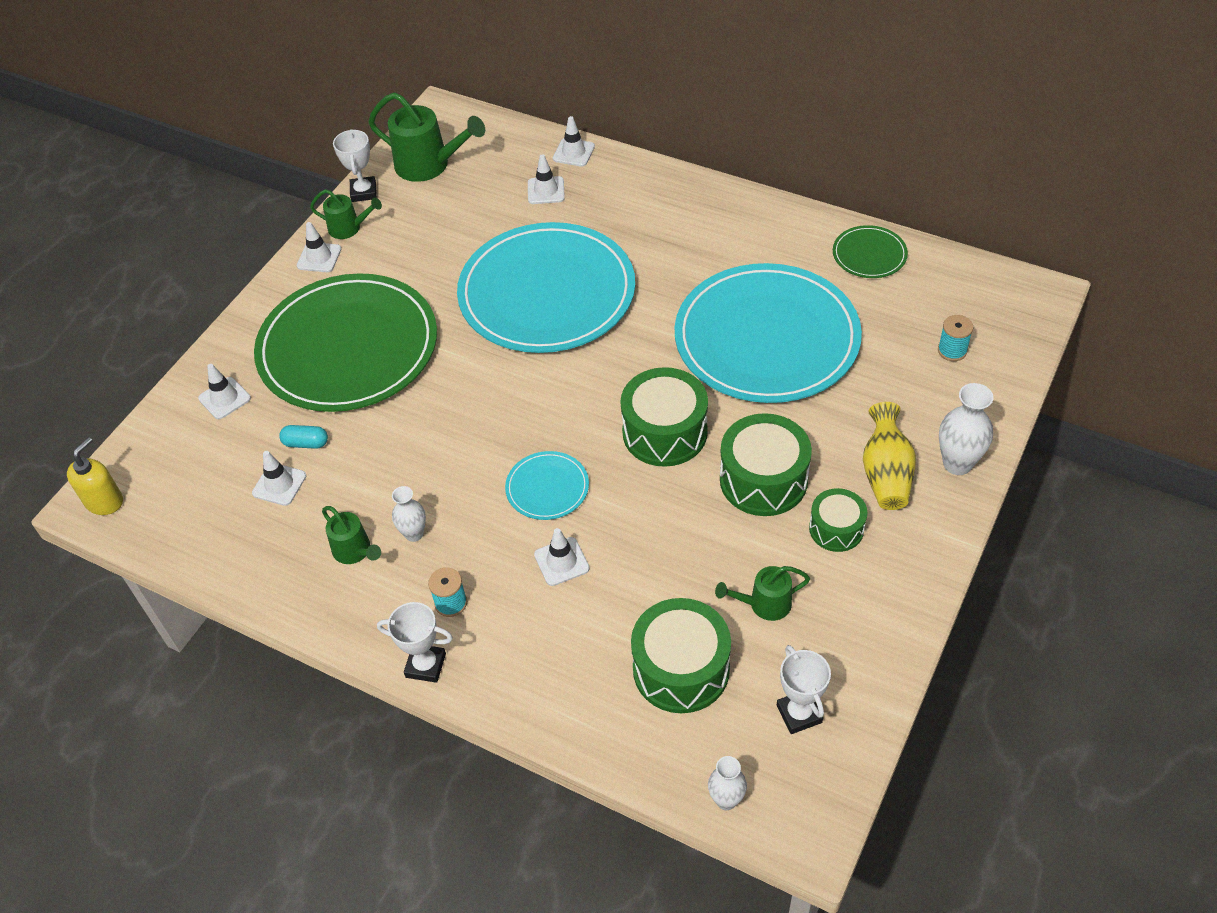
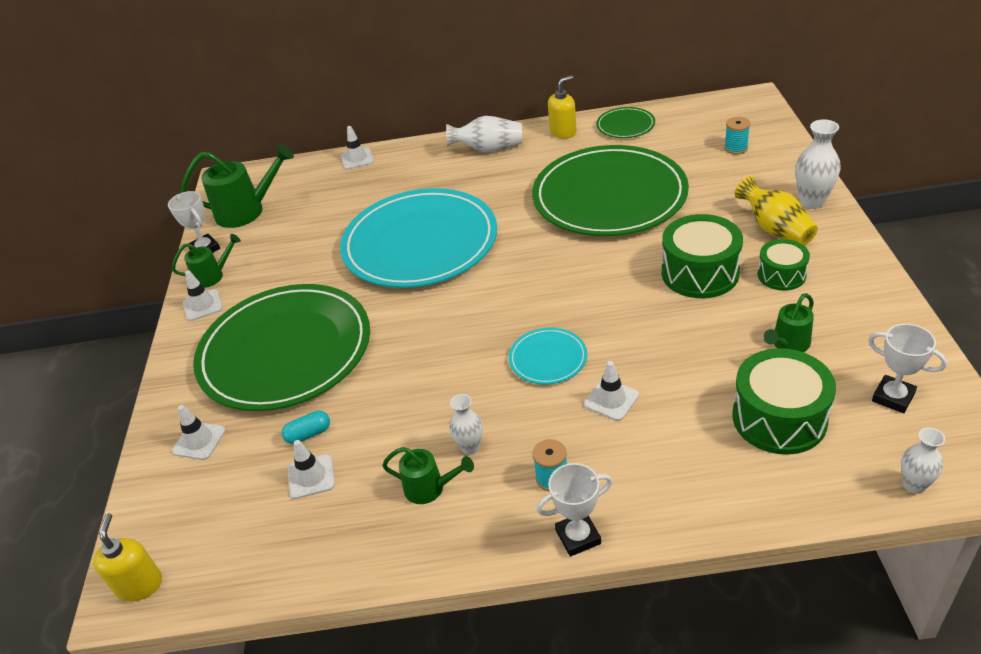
camera: 30 degrees left, 10 degrees down
white traffic cone [528,154,565,204] -> none
green drum [620,367,708,467] -> none
turquoise plate [675,263,862,403] -> green plate [532,145,689,236]
none -> white vase [446,116,522,153]
none -> yellow soap dispenser [548,75,577,138]

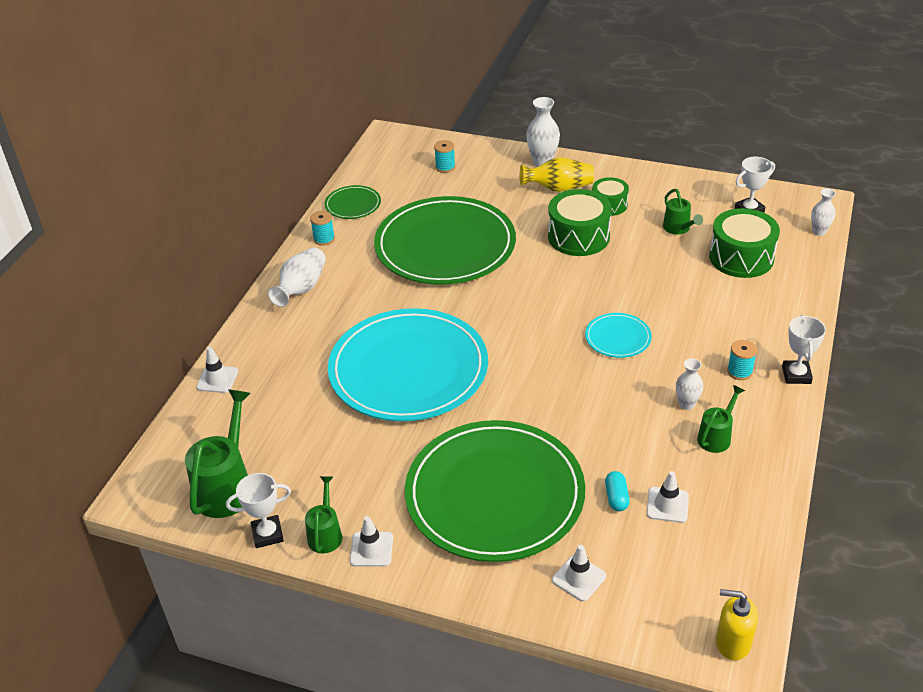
camera: 70 degrees left, 0 degrees up
yellow soap dispenser [548,75,577,138] -> turquoise spool [310,211,335,246]
white traffic cone [584,361,639,421] -> none

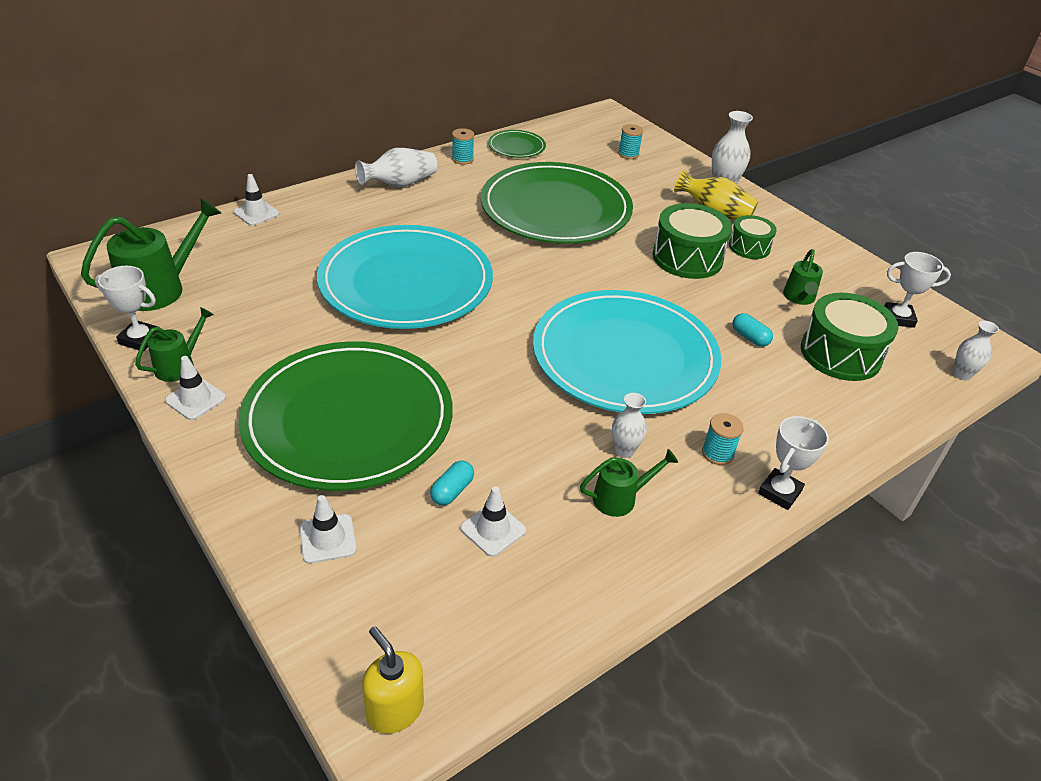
camera: 30 degrees right, 0 degrees up
turquoise plate [585,313,652,358] -> turquoise plate [533,290,721,414], size x2.38
none -> turquoise capsule [733,313,773,347]

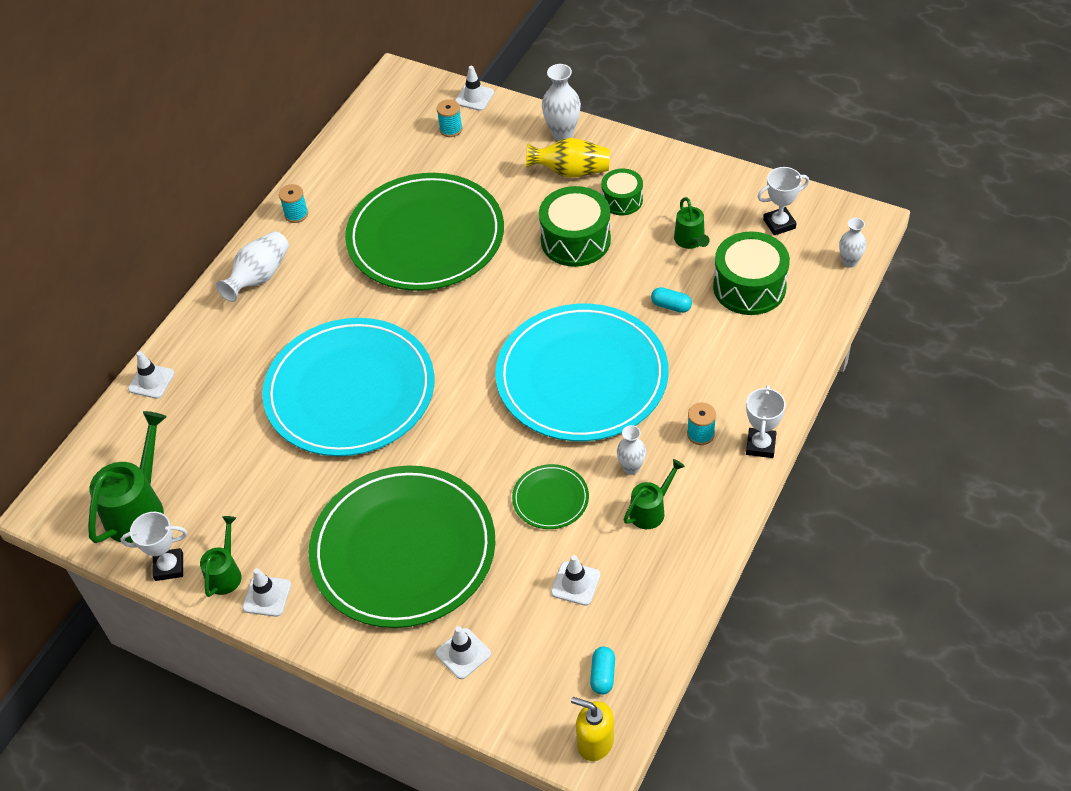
camera: 20 degrees left, 10 degrees up
turquoise capsule [430,460,474,505] -> turquoise capsule moved to [590,647,615,695]
green plate [488,130,546,158] -> green plate moved to [512,464,589,529]
none -> white traffic cone [455,66,494,111]

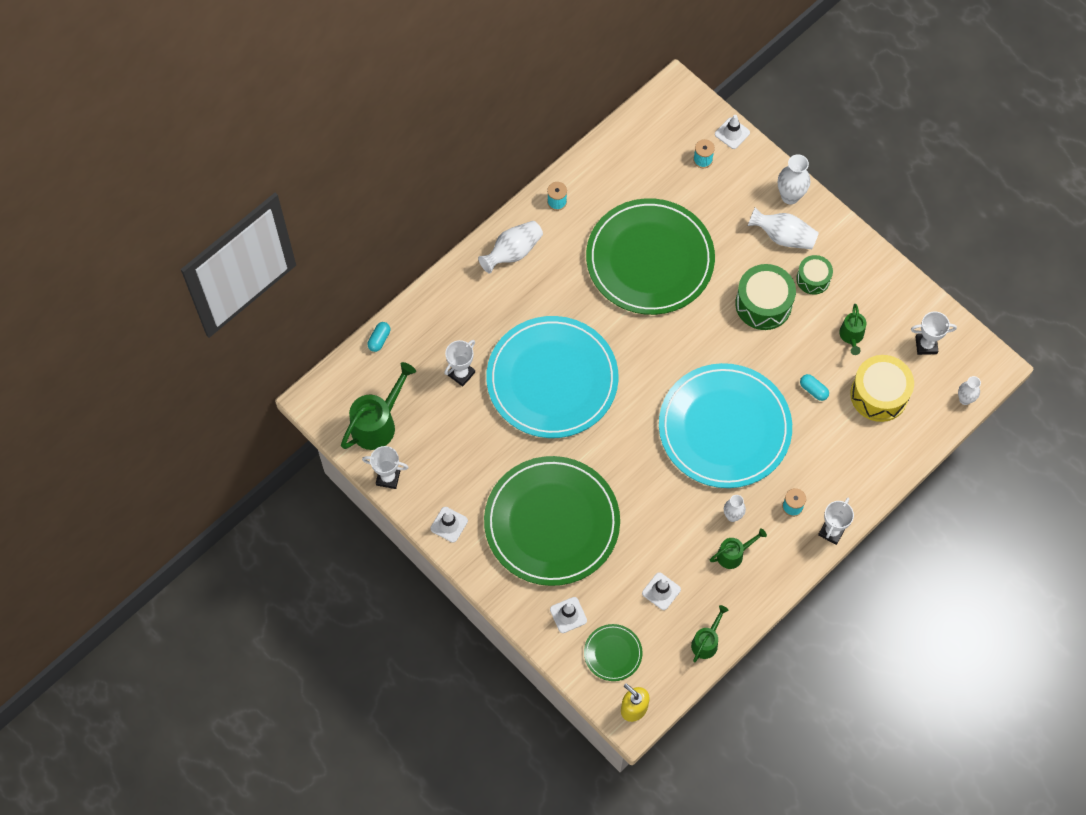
camera: 15 degrees right, 15 degrees up
white traffic cone [128,351,175,399] -> none
green watering can [200,516,241,597] -> green watering can moved to [691,605,729,662]
green plate [512,464,589,529] -> green plate moved to [584,624,642,681]
yellow vase [526,138,610,178] -> white vase [748,207,819,249]
turquoise capsule [590,647,615,695] -> turquoise capsule moved to [368,322,390,352]
green drum [713,231,790,315] -> yellow drum [850,355,914,422]
none -> white trophy [444,340,475,387]

